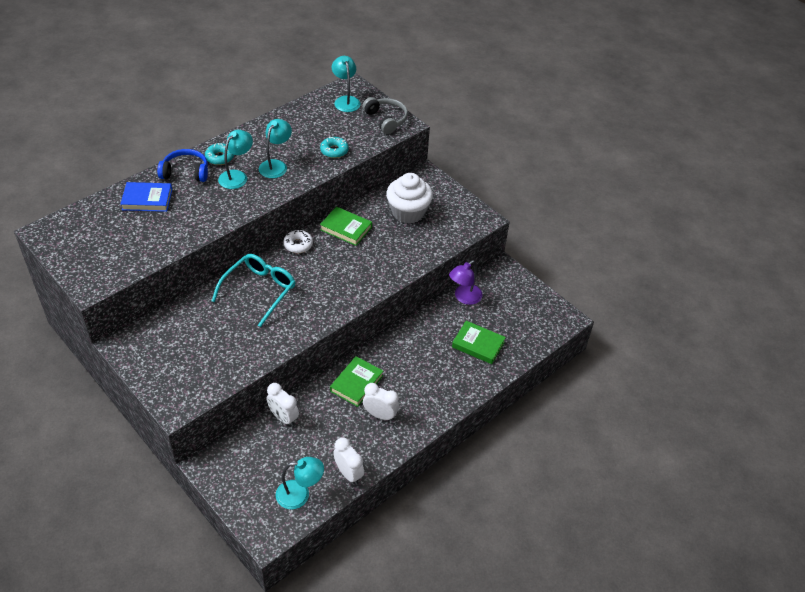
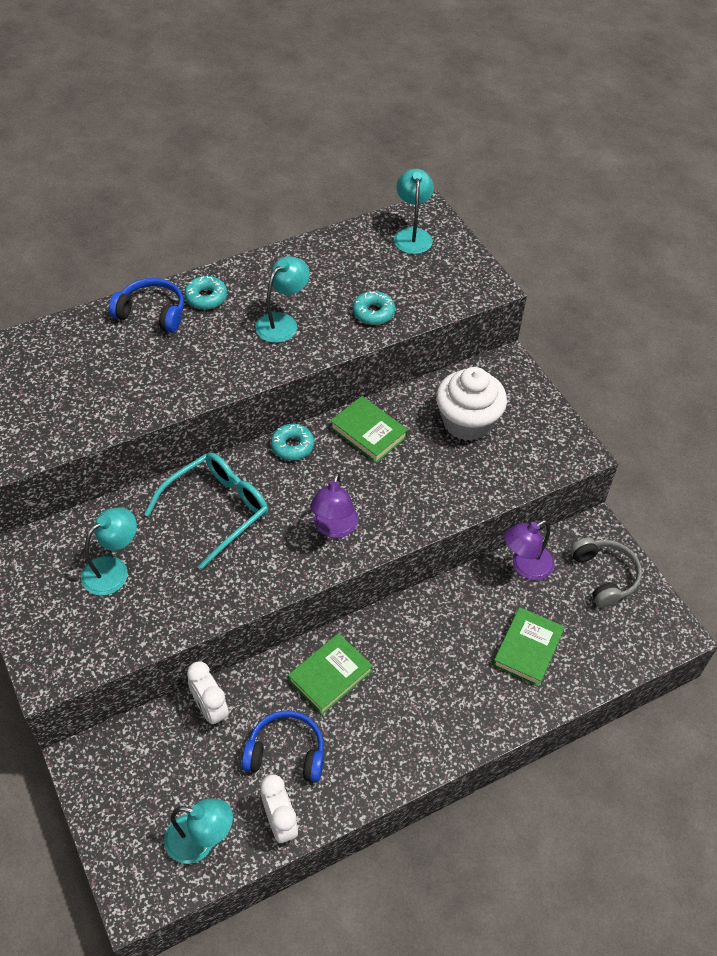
camera: 15 degrees right, 5 degrees up
blue book [120,182,172,212] -> none
turquoise lamp [218,130,253,189] -> turquoise lamp moved to [81,507,137,596]
white donut [284,230,313,253] -> turquoise donut [271,424,314,460]
grey headphones [362,97,408,134] -> grey headphones moved to [570,538,642,608]
white clock [363,383,399,421] -> none
green book [452,321,506,364] -> green book turned 75 degrees clockwise [493,607,565,687]
none -> blue headphones [242,710,324,782]
none -> purple lamp [310,472,358,538]

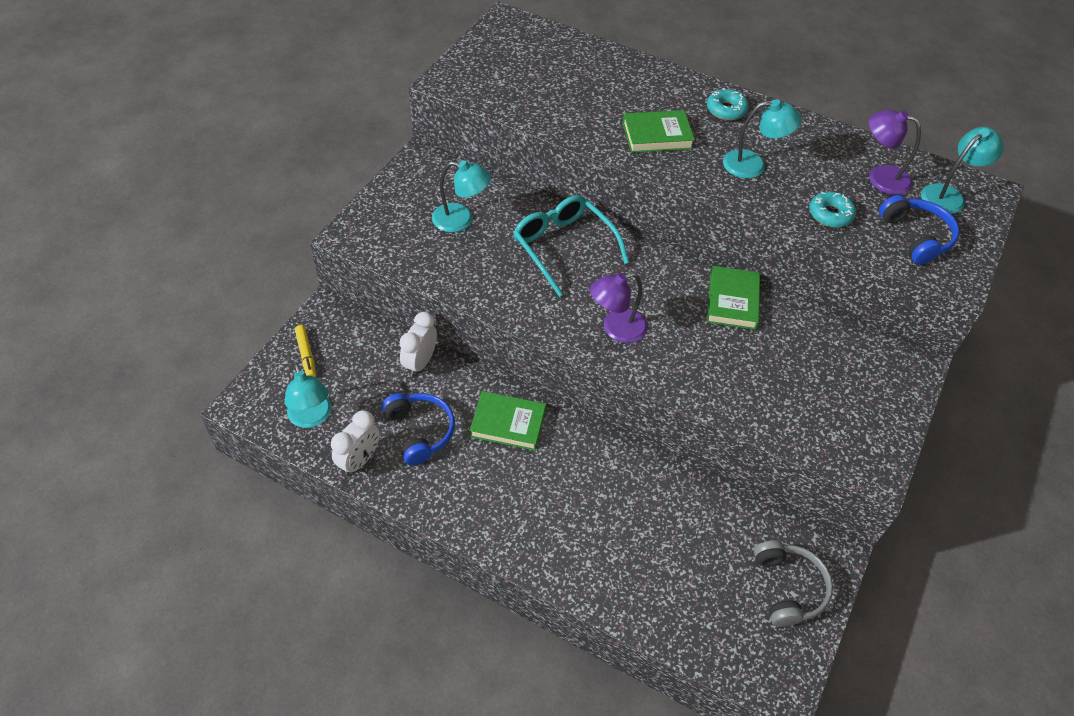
camera: 55 degrees right, 0 degrees up
blue headphones [109,278,184,333] -> blue headphones moved to [879,195,959,265]
turquoise glasses [144,453,268,569] -> turquoise glasses turned 135 degrees counterclockwise [513,195,629,297]
turquoise donut [271,424,314,460] -> none
white cupcake [436,367,507,441] -> none
green book [493,607,565,687] -> green book moved to [623,110,695,153]
purple lamp [504,520,555,580] -> purple lamp moved to [869,110,921,195]
grey headphones [570,538,642,608] -> grey headphones turned 45 degrees counterclockwise [754,540,833,627]
none -> yellow marker [295,325,316,377]

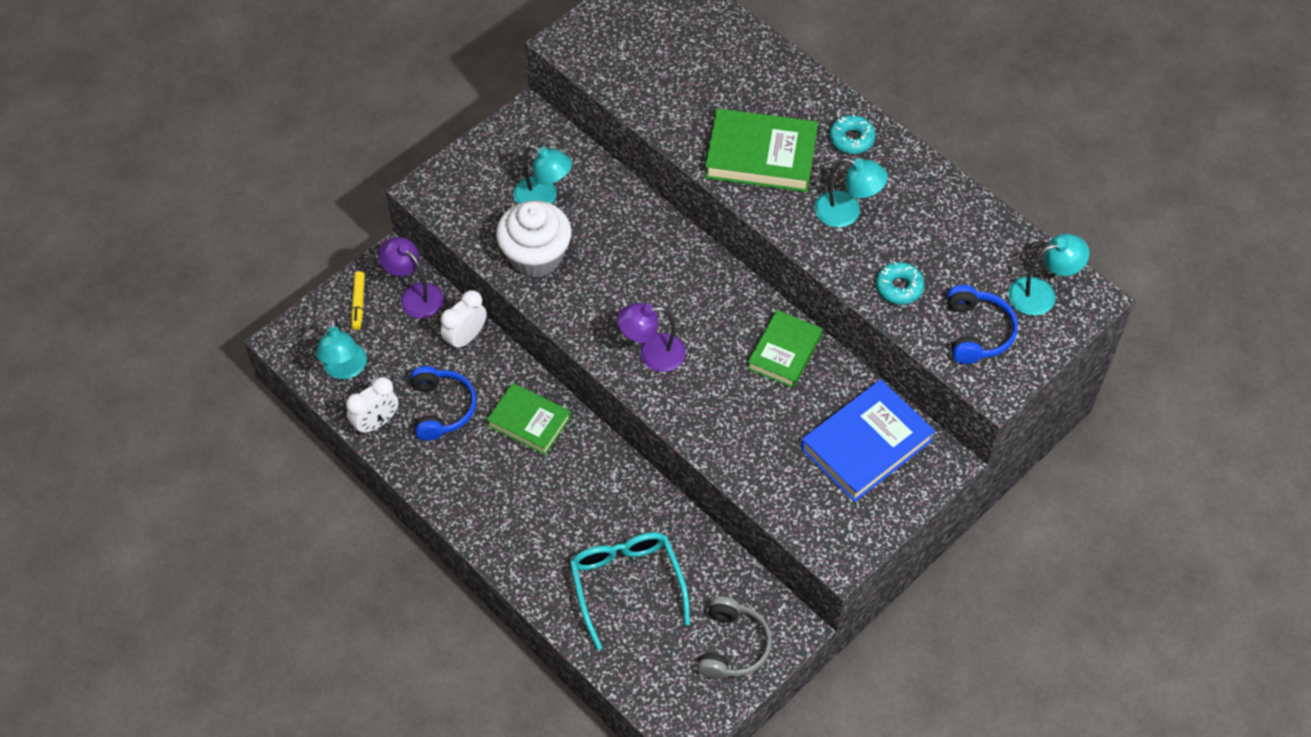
camera: 20 degrees right, 5 degrees up
turquoise glasses [513,195,629,297] -> turquoise glasses moved to [570,532,690,650]
green book [623,110,695,153] -> green book [705,108,818,192], size x1.51
purple lamp [869,110,921,195] -> purple lamp moved to [379,237,444,318]
none -> white cupcake [496,200,572,278]
none -> blue book [801,379,935,502]

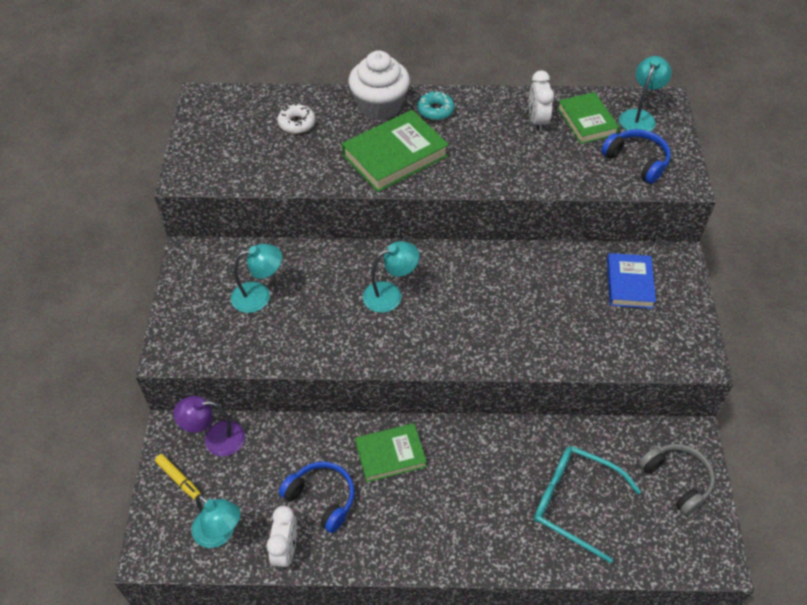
camera: 45 degrees left, 5 degrees down
white clock [440,290,487,351] -> white clock moved to [529,70,554,132]
white cupcake [496,200,572,278] -> white cupcake moved to [348,51,410,121]
purple lamp [617,303,686,372] -> none
green book [747,310,823,388] -> green book moved to [557,92,619,144]
blue book [801,379,935,502] -> blue book [607,253,656,309], size x0.66
turquoise lamp [814,158,888,227] -> turquoise lamp moved to [363,241,419,313]
turquoise donut [876,262,925,305] -> none
none -> white donut [277,103,315,134]

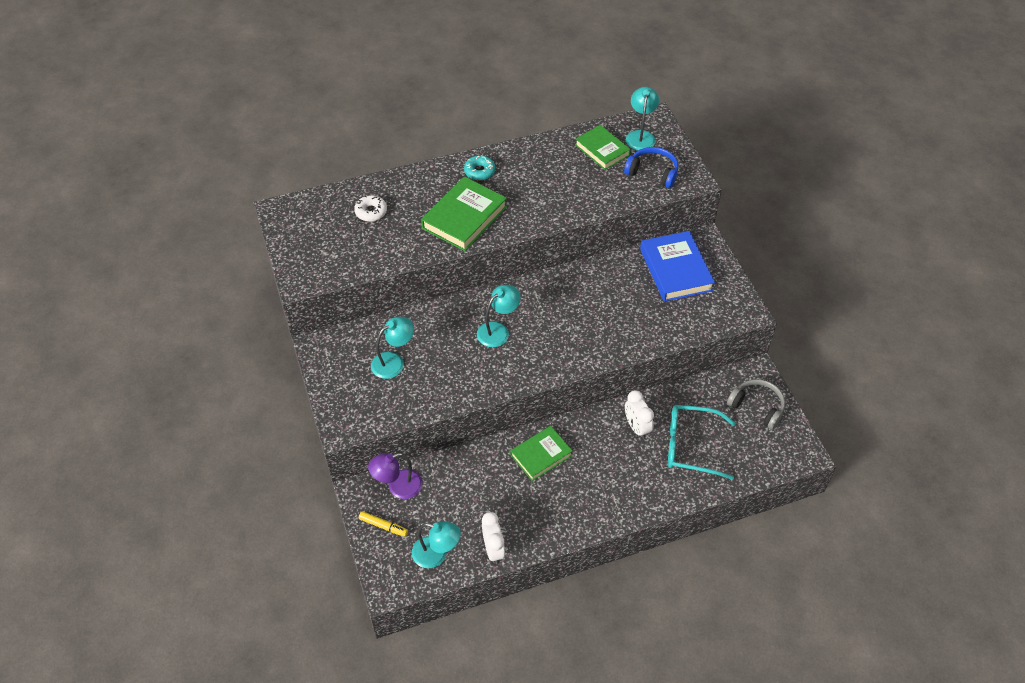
camera: 20 degrees left, 0 degrees up
blue headphones [279,462,355,533] -> none
white cupcake [348,51,410,121] -> none
white clock [529,70,554,132] -> white clock moved to [625,390,654,439]
blue book [607,253,656,309] -> blue book [640,231,715,302], size x1.51

